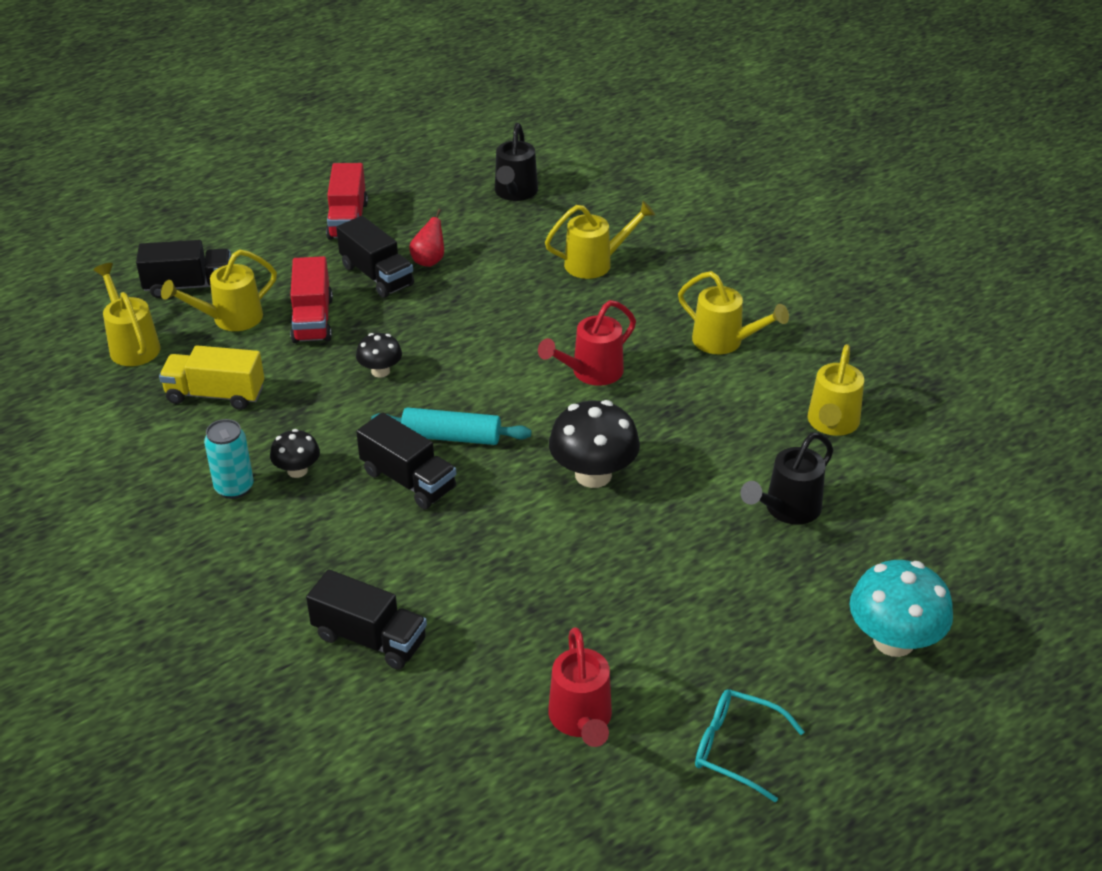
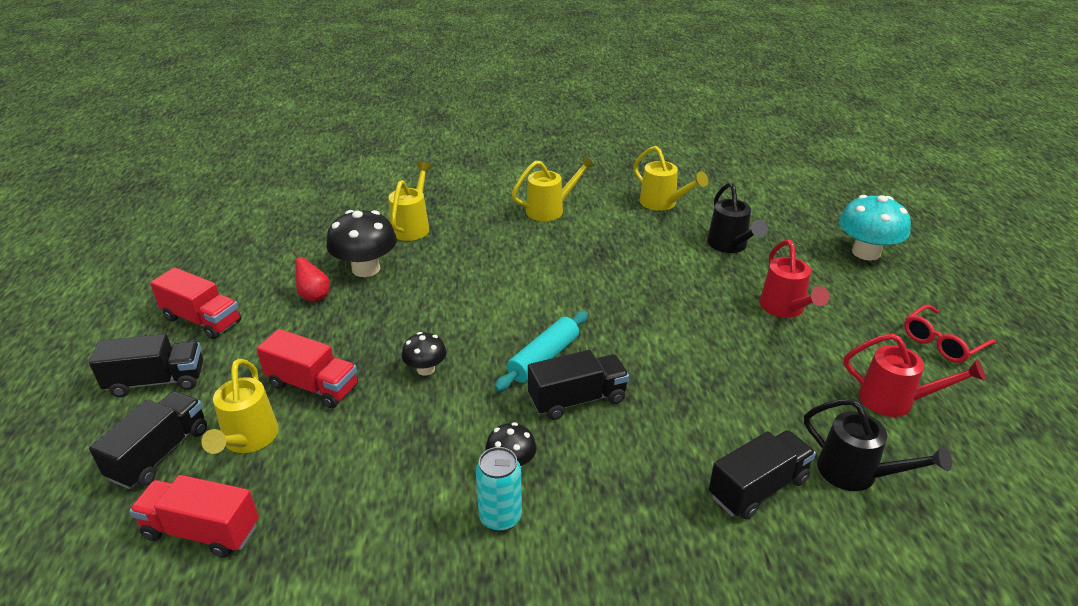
camera: 60 degrees left, 5 degrees down
yellow watering can [93,263,160,366] -> red truck [129,475,259,558]
yellow truck [159,345,264,410] -> none
black truck [336,216,414,298] -> black truck moved to [89,334,203,397]
black watering can [495,123,538,201] -> black watering can moved to [804,399,952,491]
red watering can [538,300,636,386] -> red watering can moved to [759,240,830,318]
black mushroom [549,400,640,488] -> black mushroom moved to [326,210,397,277]
turquoise glasses [695,689,804,803] -> red glasses [904,305,996,363]

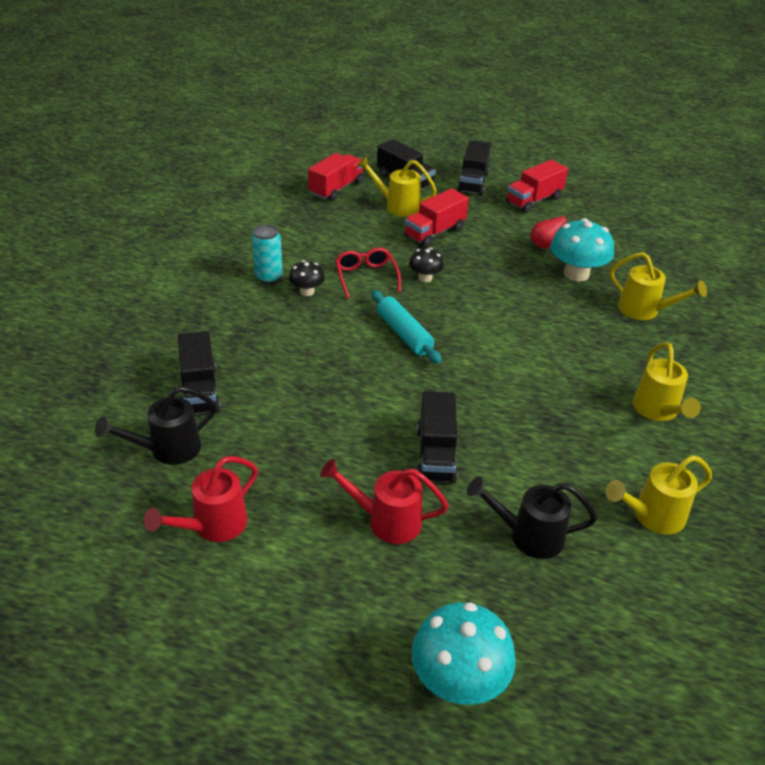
camera: 110 degrees right, 5 degrees up
black mushroom [326,210,397,277] -> turquoise mushroom [551,218,614,282]
black truck [528,350,629,420] -> black truck moved to [417,391,458,483]
red glasses [904,305,996,363] -> red glasses moved to [335,248,401,299]

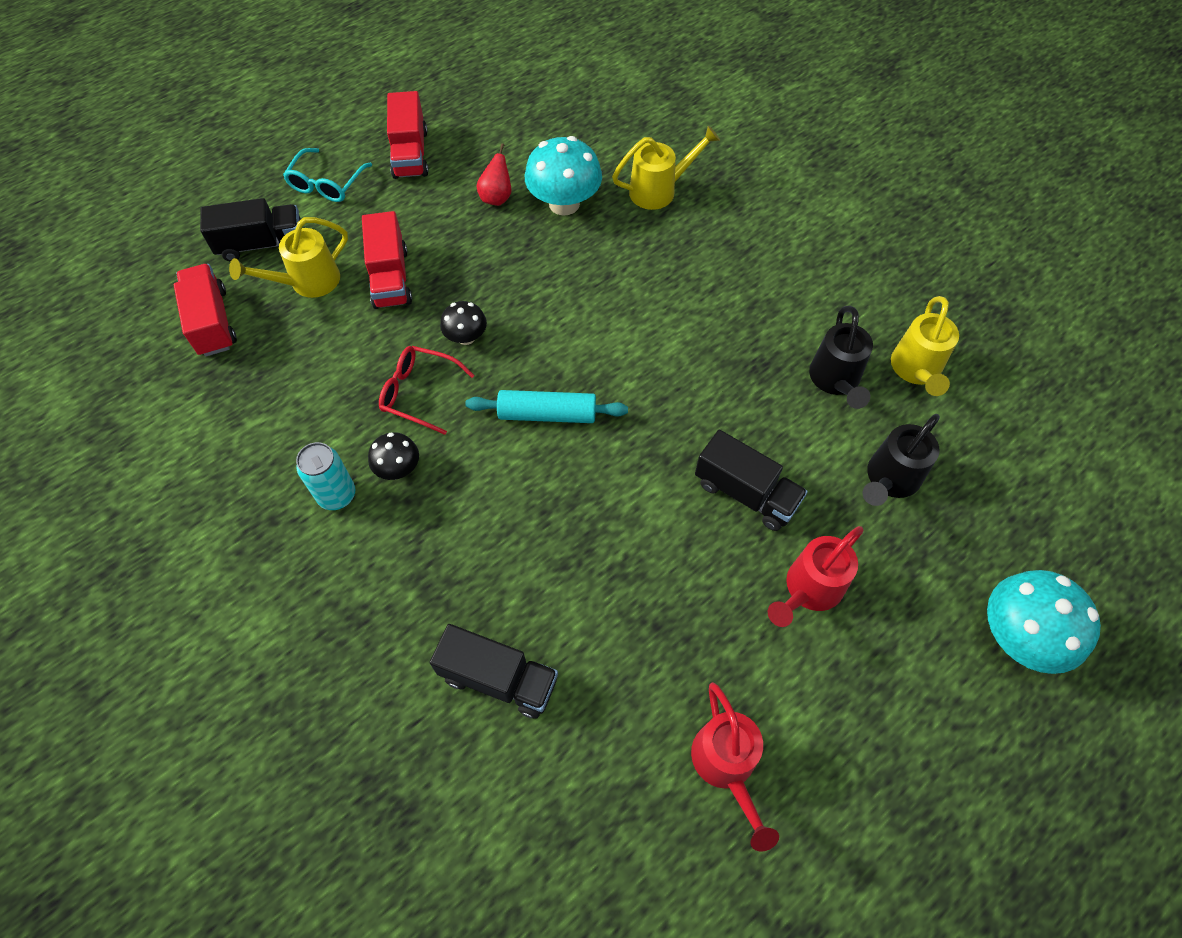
camera: 55 degrees left, 20 degrees up
black watering can [95,386,217,465] -> black watering can moved to [809,306,873,409]
black truck [457,140,491,196] -> turquoise glasses [283,148,372,202]
yellow watering can [633,342,701,421] -> none

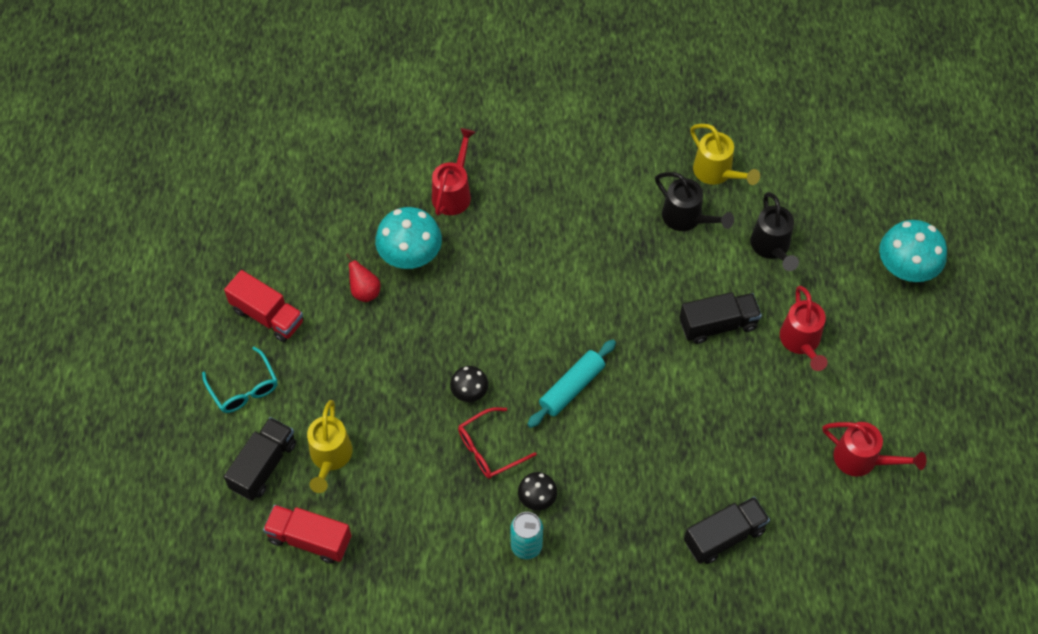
camera: 50 degrees left, 0 degrees up
red truck [362,211,412,309] -> none
yellow watering can [612,125,720,210] -> red watering can [432,128,476,215]

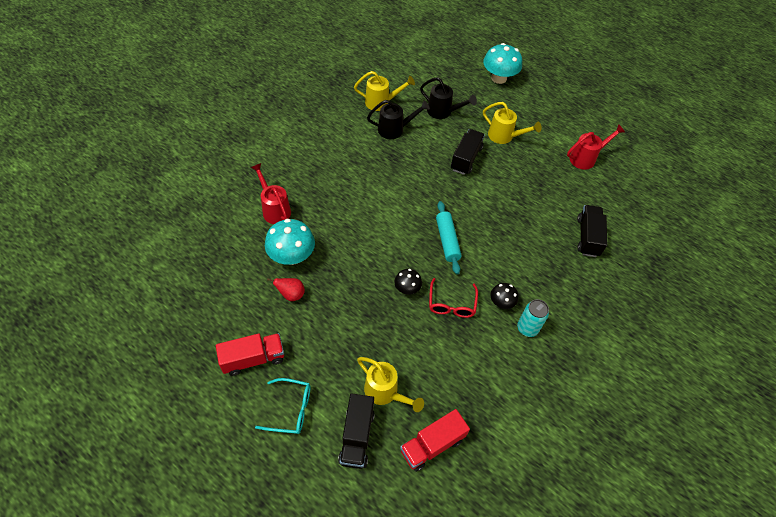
camera: 55 degrees left, 5 degrees down
black truck [224,417,296,501] -> black truck turned 150 degrees counterclockwise [338,393,375,469]
red watering can [780,286,828,371] -> yellow watering can [483,102,542,144]

